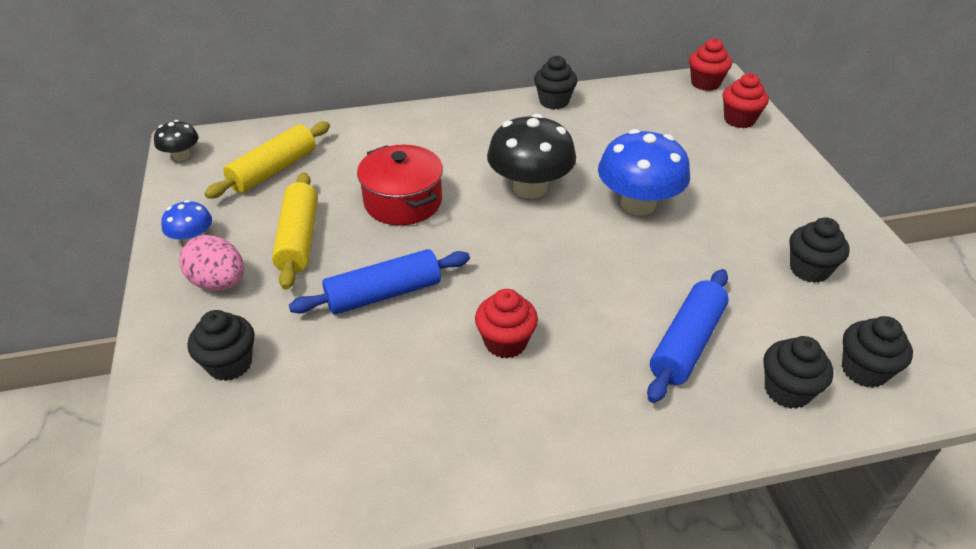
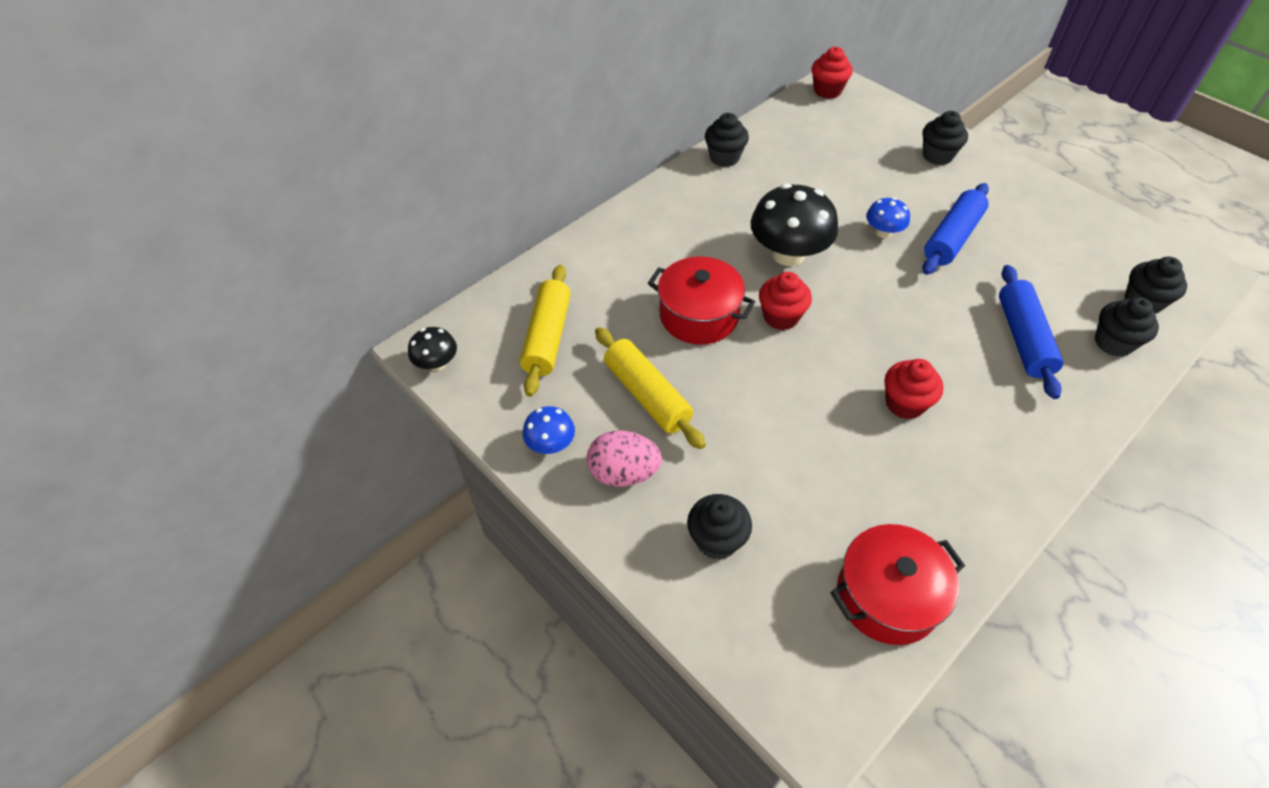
camera: 30 degrees left, 10 degrees up
blue rolling pin [289,249,470,315] -> blue rolling pin moved to [922,183,989,275]
blue mushroom [598,129,690,216] -> blue mushroom [866,197,910,238], size x0.51
red cupcake [722,73,769,128] -> red cupcake moved to [759,272,812,330]
black cupcake [789,217,850,283] -> black cupcake moved to [923,111,968,165]
none -> red pot [831,524,965,645]

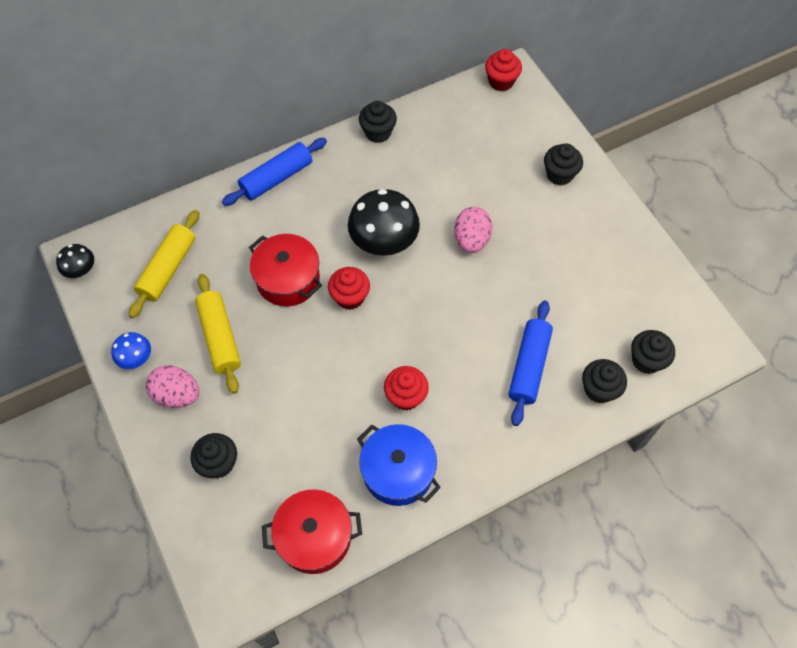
camera: 15 degrees right, 10 degrees up
blue mushroom [866,197,910,238] -> pink egg [454,207,492,253]
blue rolling pin [922,183,989,275] -> blue rolling pin moved to [222,138,327,206]
none -> blue pot [357,424,441,506]

